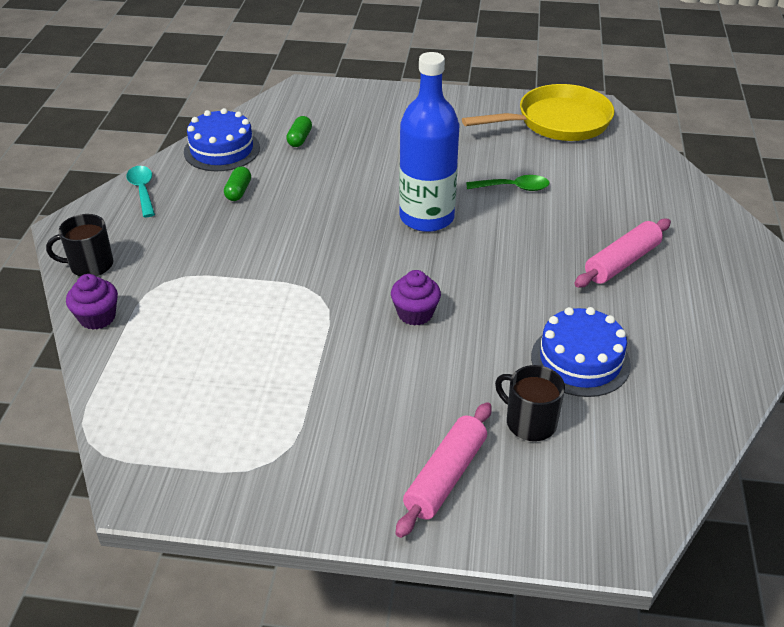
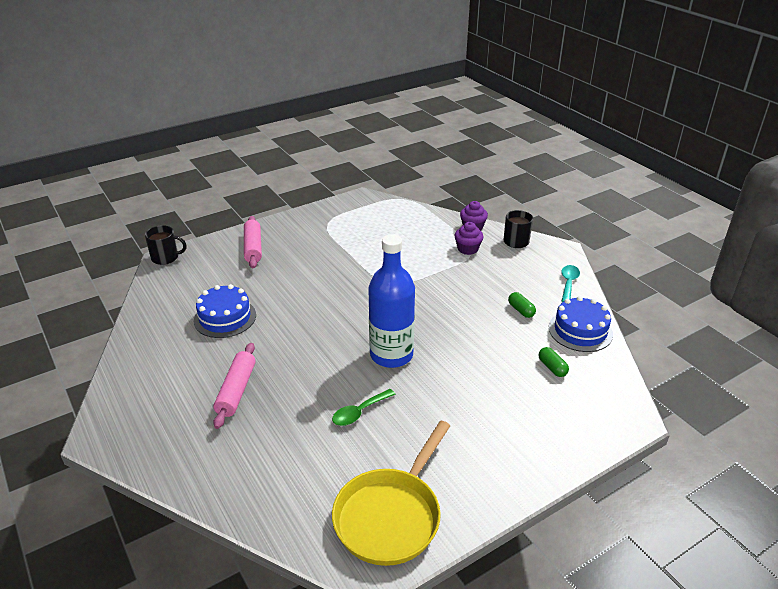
camera: 140 degrees right, 5 degrees down
turquoise spoon [127,166,155,217] -> turquoise spoon turned 105 degrees counterclockwise [561,265,580,302]
purple cupcake [391,270,441,326] -> purple cupcake moved to [454,222,483,255]
black mug [495,365,565,441] -> black mug moved to [145,225,187,265]

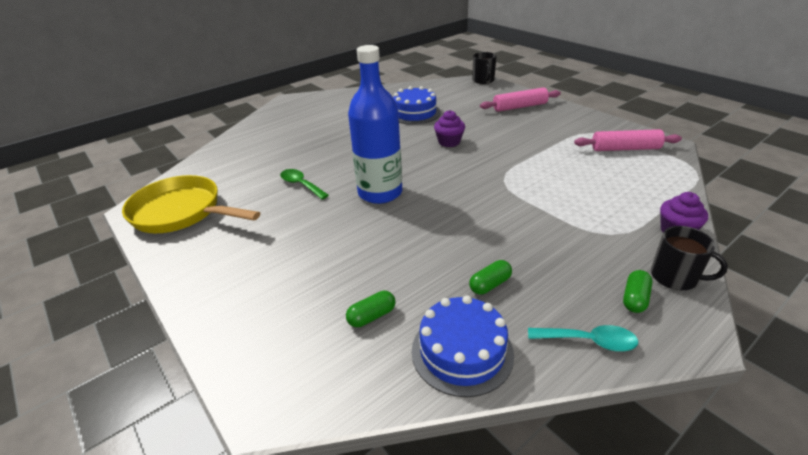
camera: 85 degrees right, 0 degrees up
pink rolling pin [213,343,256,429] -> pink rolling pin moved to [574,129,682,151]
purple cupcake [454,222,483,255] -> purple cupcake moved to [434,110,465,147]
none -> green capsule [623,270,652,313]

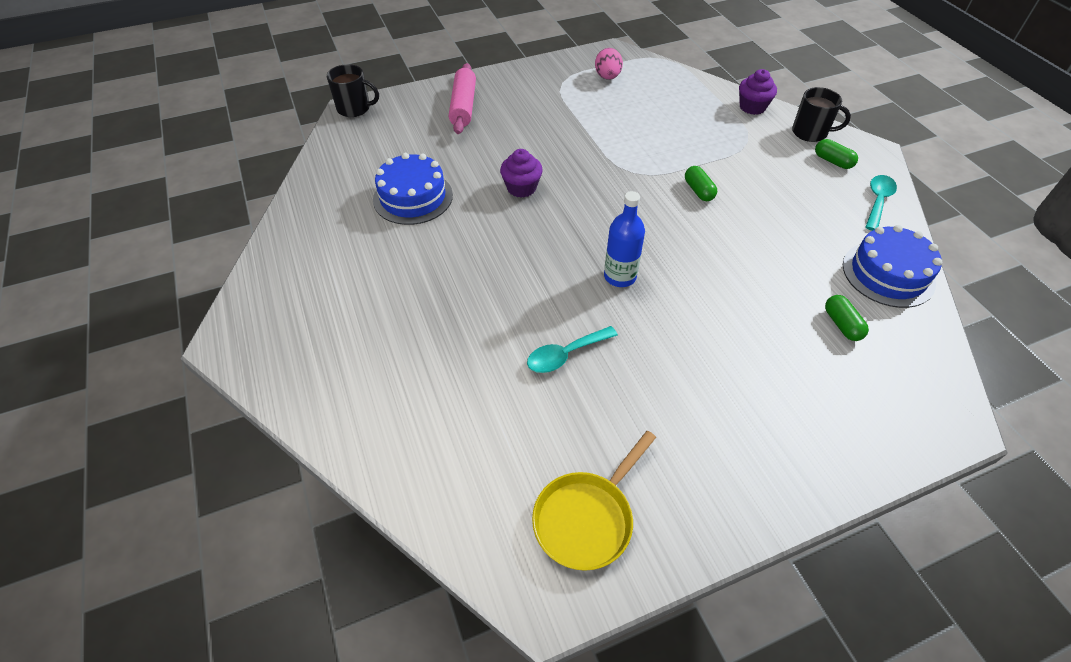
camera: 75 degrees left, 15 degrees up
yellow pan [122,175,260,233] -> yellow pan [532,431,656,571], size x0.66
green spoon [280,169,329,199] -> turquoise spoon [527,326,618,373]
blue bottle [348,45,402,204] -> blue bottle [604,191,645,287], size x0.56
green capsule [469,260,512,295] -> green capsule moved to [685,166,717,201]
pink rolling pin [574,129,682,151] -> pink egg [595,48,623,80]
black mug [651,226,728,290] -> black mug turned 60 degrees clockwise [792,87,851,142]

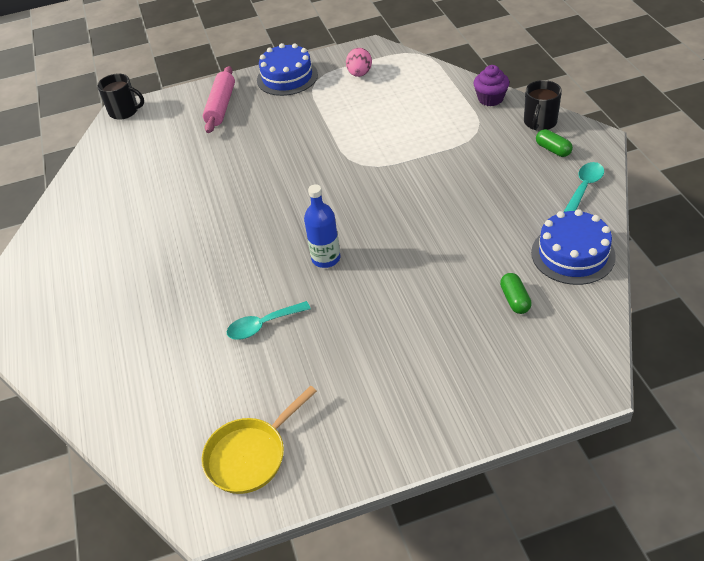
camera: 10 degrees right, 5 degrees down
blue cake [373,153,453,225] -> blue cake moved to [257,43,318,96]
purple cupcake [500,149,543,198] -> none
green capsule [685,166,717,201] -> none
black mug [792,87,851,142] -> black mug turned 90 degrees clockwise [524,80,562,131]

